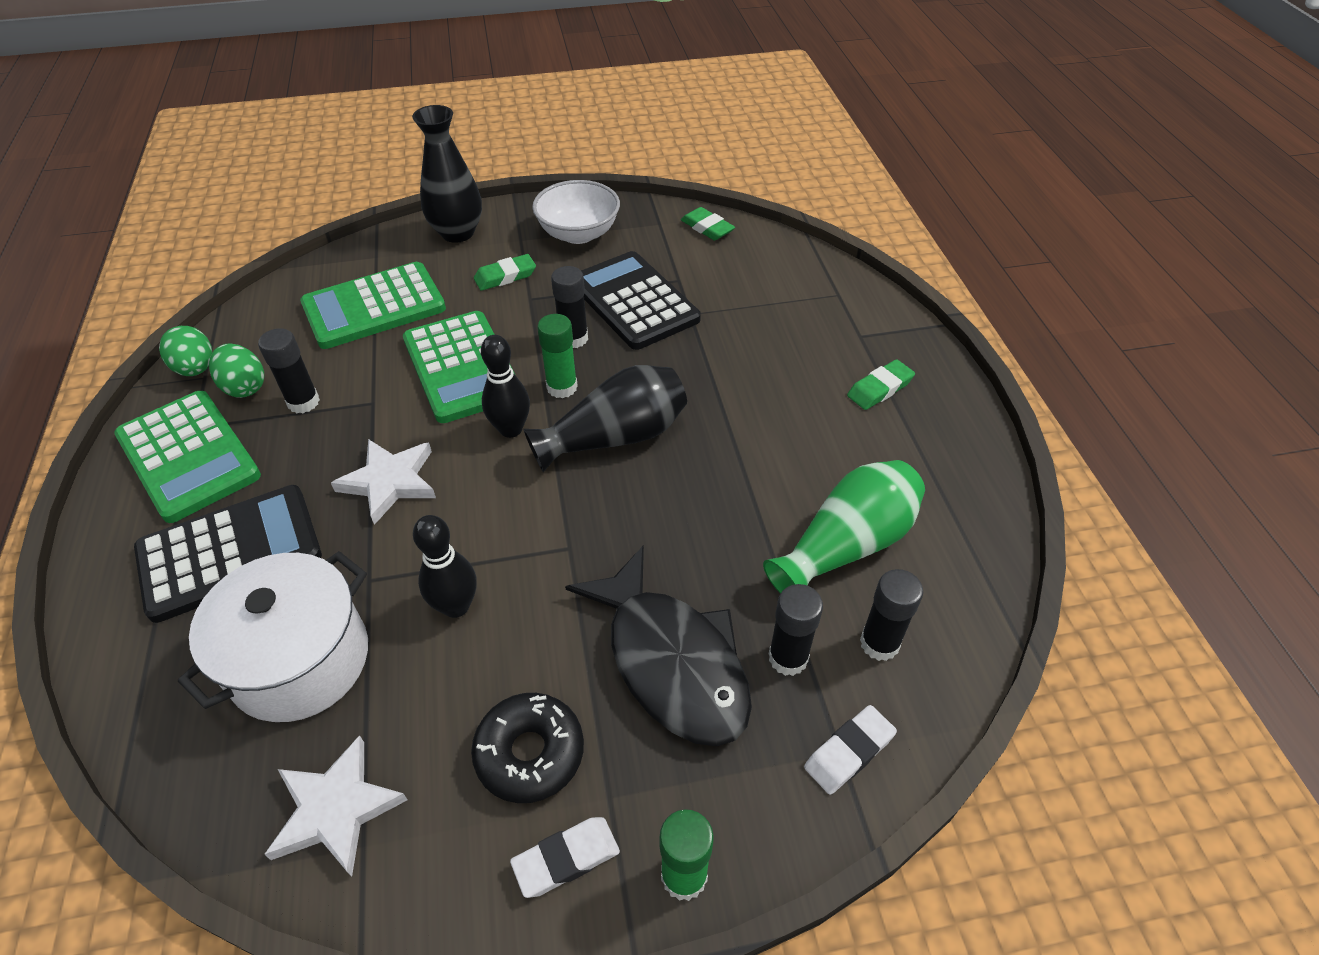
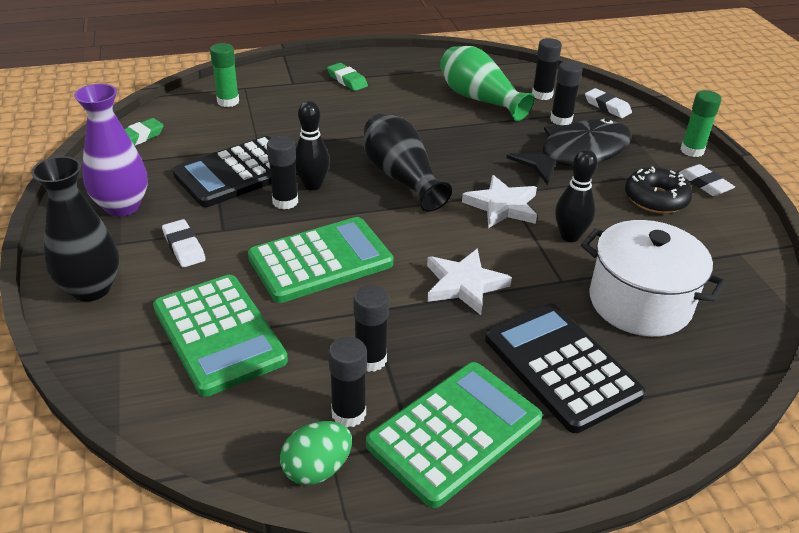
camera: 95 degrees left, 10 degrees down
green egg [209,343,264,398] -> black glue stick [328,337,367,427]
white star [264,735,407,877] -> white star moved to [462,175,537,228]
green eraser [474,254,536,291] -> white eraser [162,219,206,267]
black bowling pin [481,335,530,438] -> black bowling pin moved to [295,101,330,191]
white bowl [532,180,620,244] -> purple vase [74,84,148,216]
green glue stick [537,314,578,398] -> green glue stick moved to [210,43,239,107]

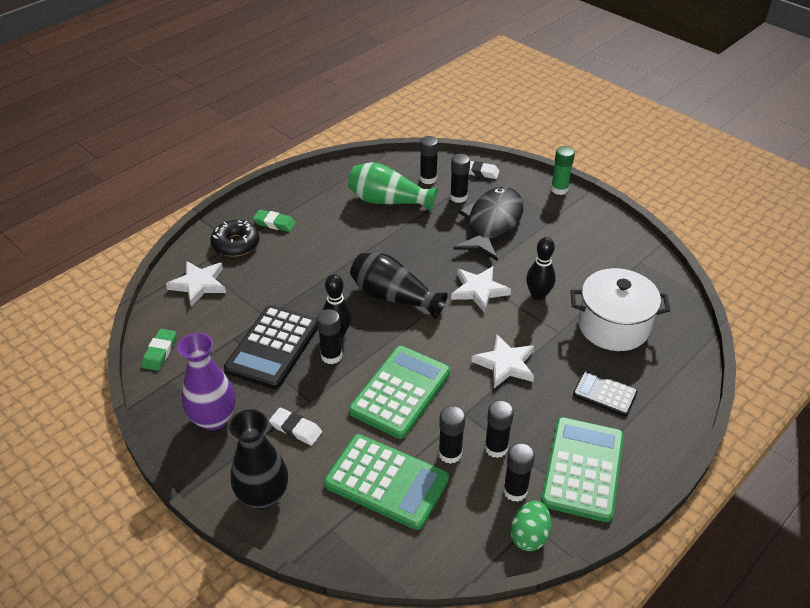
camera: 30 degrees left, 5 degrees up
green glue stick [210,43,239,107] -> white star [166,261,226,307]
black calculator [485,303,645,433] -> black calculator [573,371,637,416], size x0.56
black donut [625,166,692,214] -> black donut moved to [210,220,260,257]
white eraser [679,164,735,196] -> none
none -> black glue stick [438,406,465,464]

